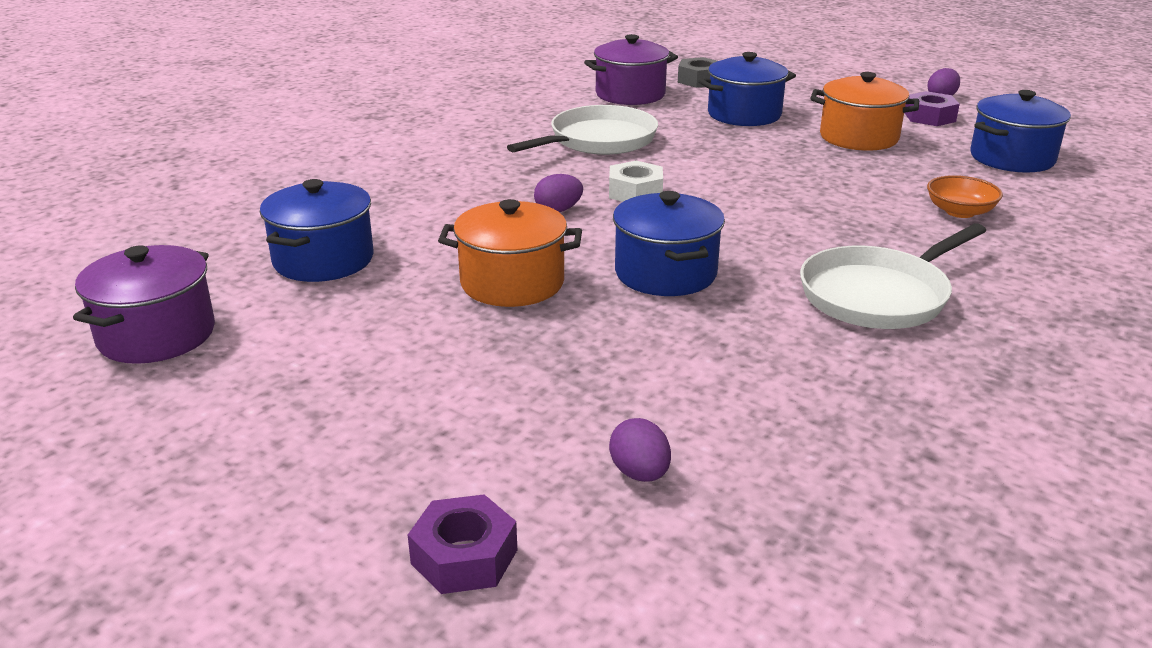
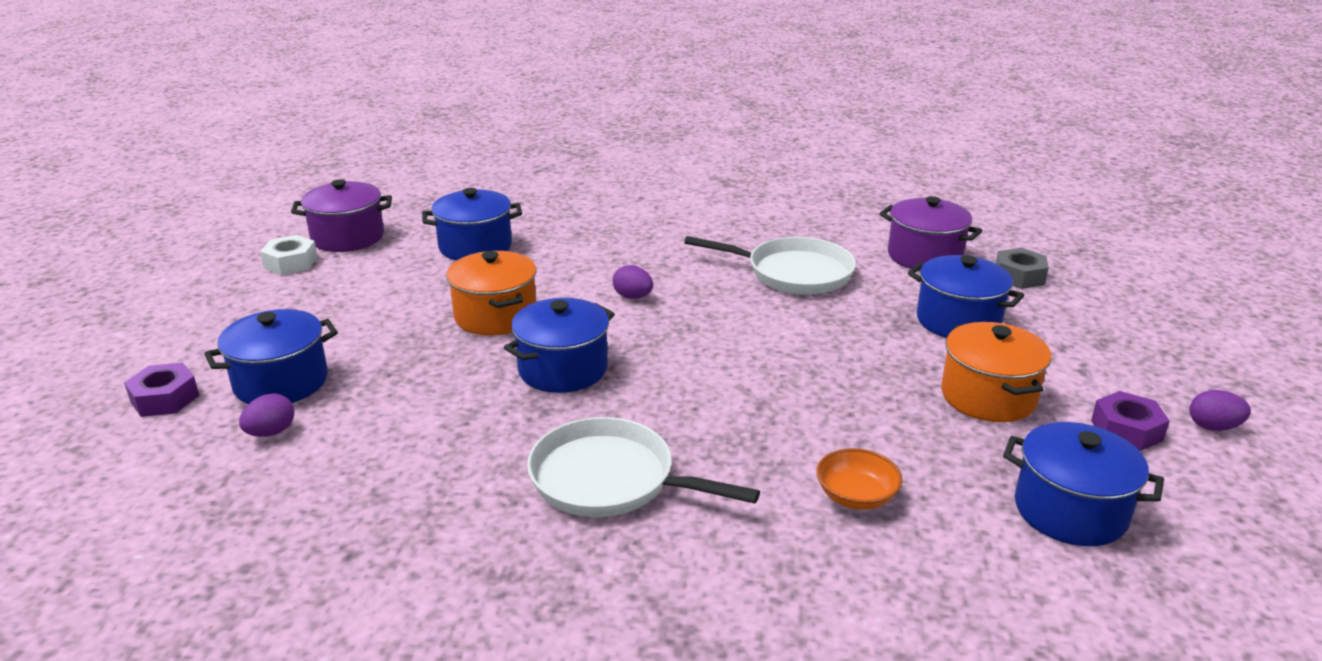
camera: 60 degrees right, 0 degrees up
white nut [609,160,663,202] -> white nut moved to [260,235,318,275]
none -> blue pot [204,309,338,404]

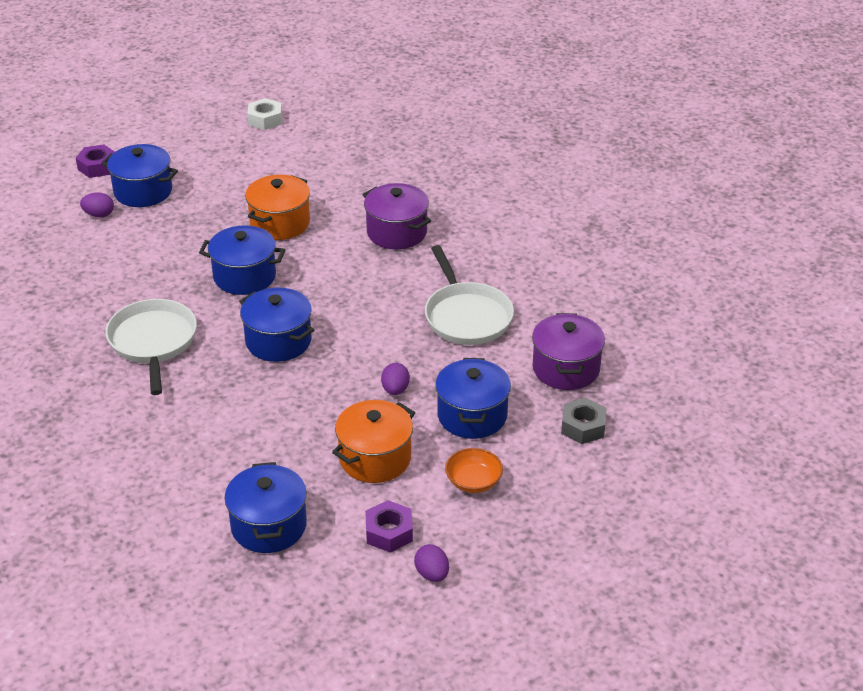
camera: 55 degrees right, 10 degrees up
purple pot [291,179,392,252] -> purple pot moved to [362,183,431,249]
blue pot [422,188,522,261] -> blue pot moved to [239,287,314,362]
purple egg [613,265,653,299] -> purple egg moved to [381,363,410,395]
orange bowl [816,448,903,510] -> orange bowl moved to [445,448,503,493]

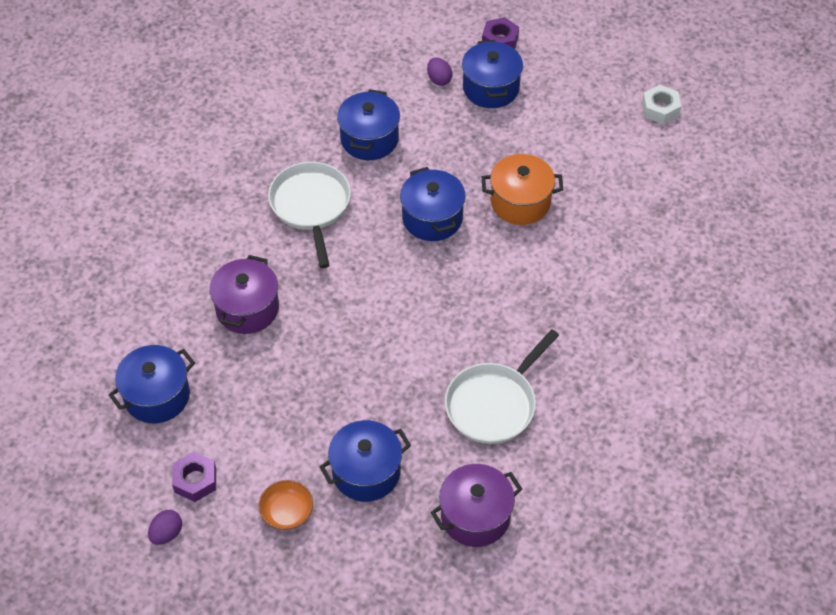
camera: 60 degrees right, 15 degrees up
white pan [105,299,197,395] -> white pan turned 60 degrees counterclockwise [268,162,351,268]
blue pot [239,287,314,362] -> blue pot moved to [337,89,400,160]
orange pot [332,400,415,483] -> none
purple pot [362,183,431,249] -> purple pot moved to [209,255,279,334]
purple egg [381,363,410,395] -> none
grey nut [561,398,607,444] -> none

